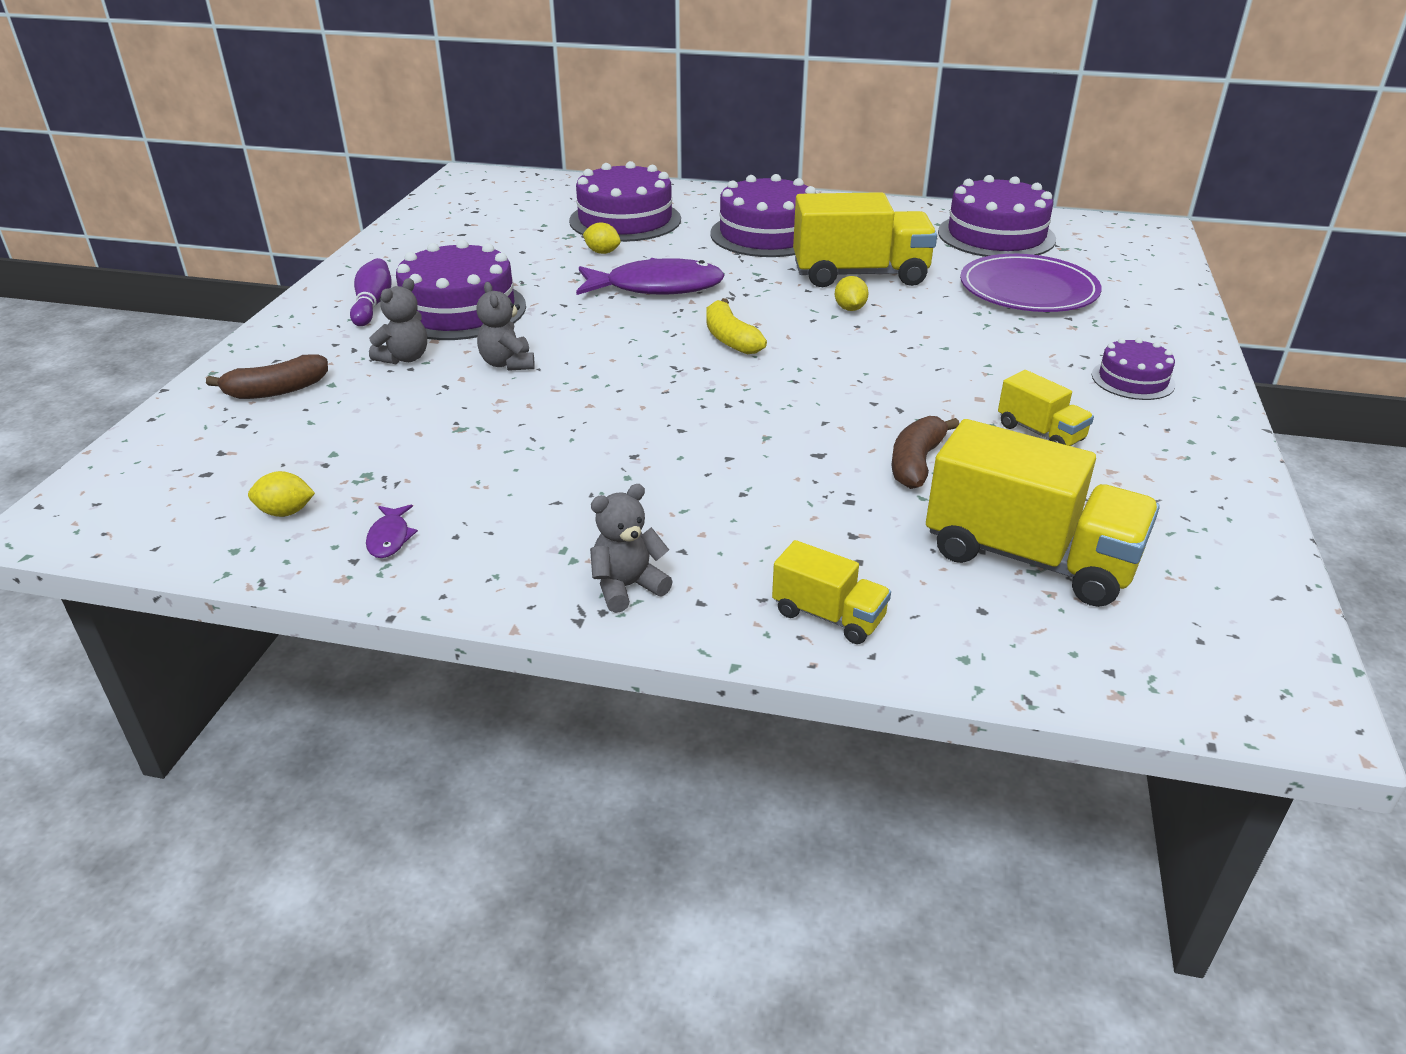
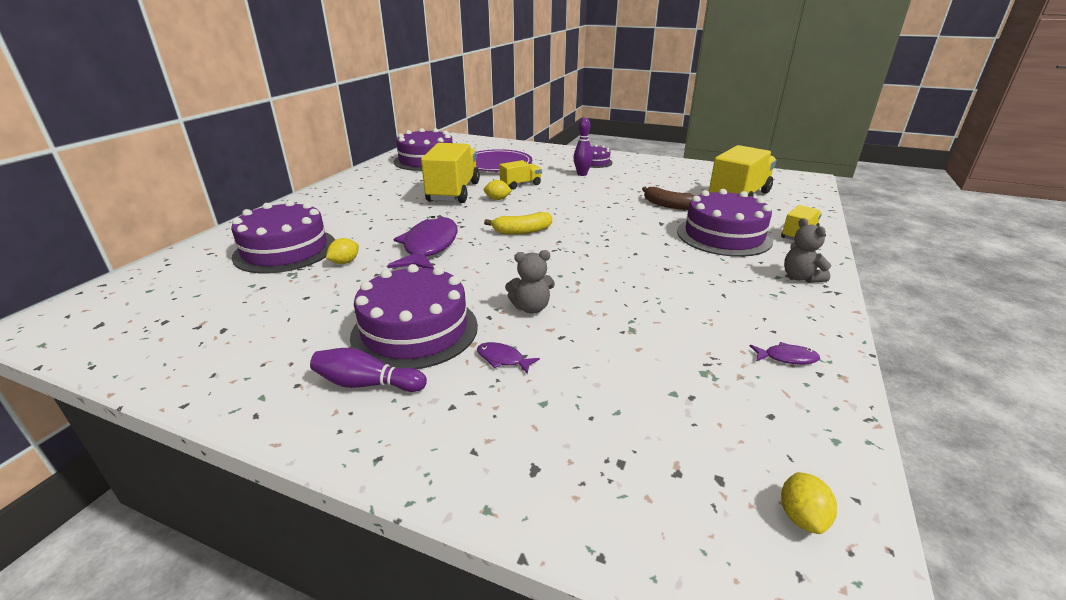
camera: 80 degrees left, 5 degrees down
brown banana [206,354,328,399] -> none
yellow lemon [248,471,315,517] -> yellow lemon moved to [781,472,837,534]
grey teddy bear [369,278,427,364] -> purple fish [477,342,540,374]
purple cake [710,174,816,257] -> purple cake moved to [677,189,773,257]
yellow truck [998,370,1094,446] -> yellow truck moved to [499,160,542,190]
none -> purple bowling pin [573,118,593,176]

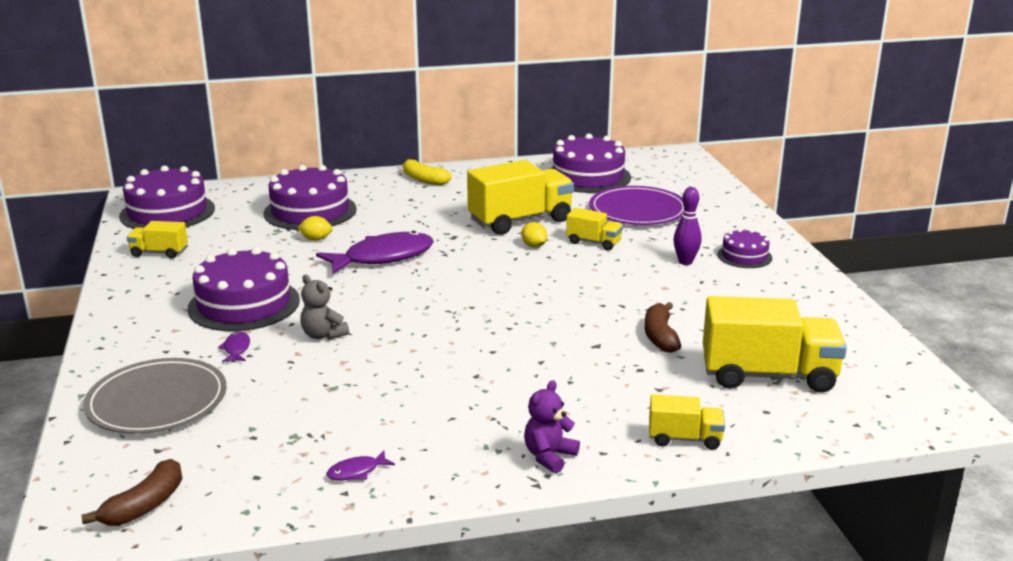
camera: 55 degrees right, 5 degrees down
purple bowling pin [310,348,427,392] -> none
yellow banana [484,212,552,234] -> yellow banana moved to [403,159,452,185]
purple cake [677,189,773,257] -> purple cake moved to [119,165,215,229]
purple fish [750,342,820,364] -> purple fish turned 90 degrees clockwise [326,450,395,480]
yellow lemon [781,472,837,534] -> brown banana [82,459,182,526]
grey teddy bear [784,218,831,283] -> purple teddy bear [524,380,580,474]
none -> grey plate [83,358,227,434]
none -> yellow truck [127,221,188,259]

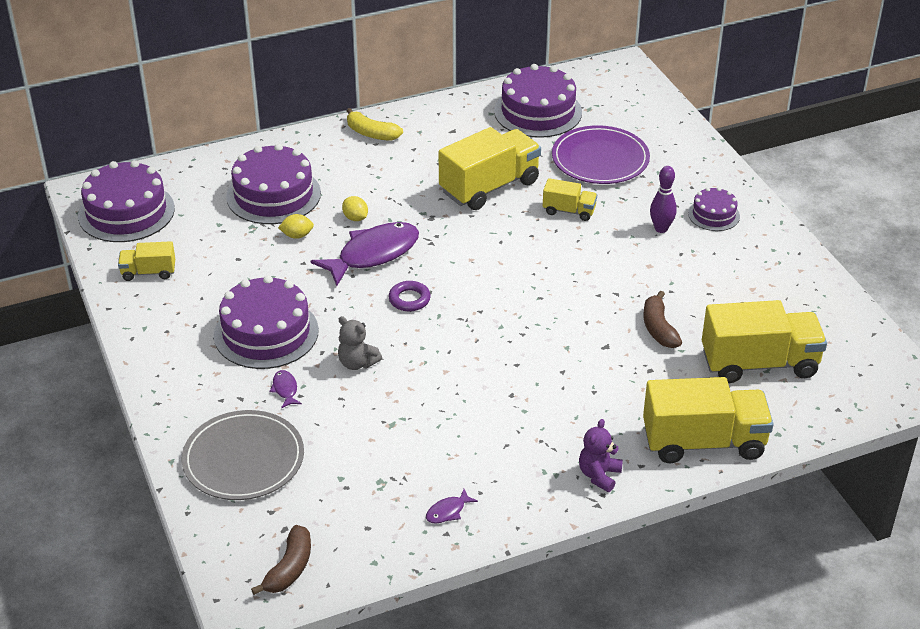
camera: 10 degrees left, 15 degrees up
yellow lemon [521,222,547,247] -> yellow lemon moved to [342,196,368,221]
yellow truck [649,394,725,450] -> yellow truck [643,377,773,463], size x1.97
none -> purple ring [389,281,431,312]

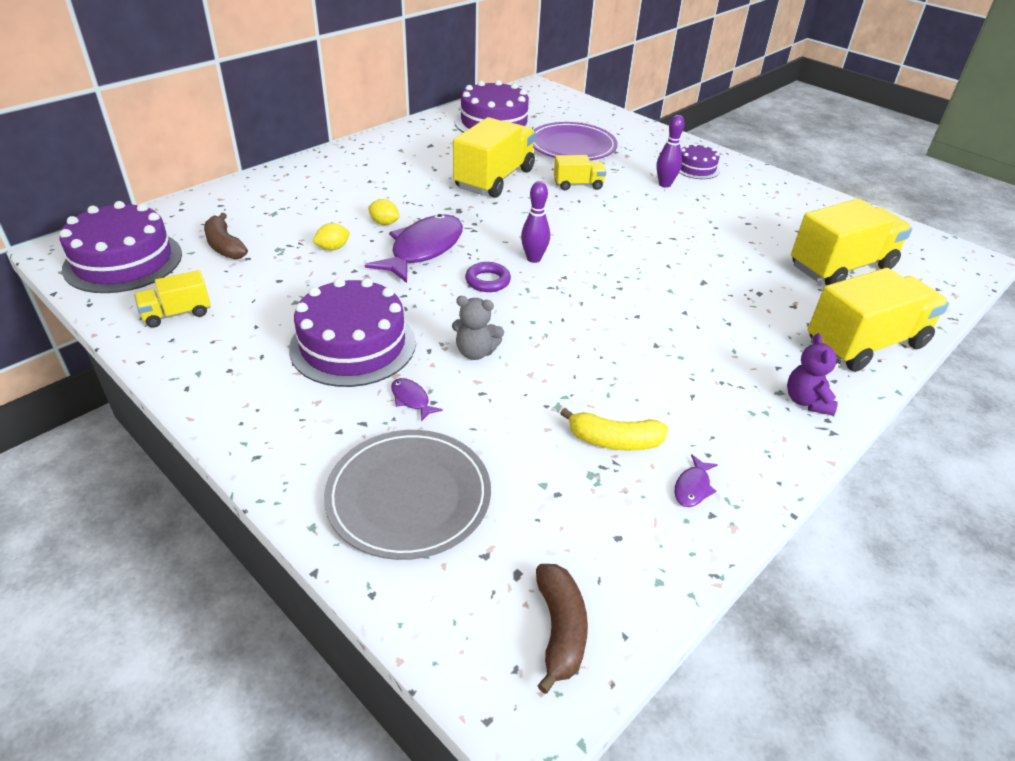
camera: 25 degrees left, 0 degrees up
purple cake [226,144,321,224] -> none
yellow banana [347,108,403,141] -> yellow banana moved to [560,408,668,451]
brown banana [644,291,682,348] -> brown banana moved to [204,213,248,259]
none -> purple bowling pin [521,181,550,263]

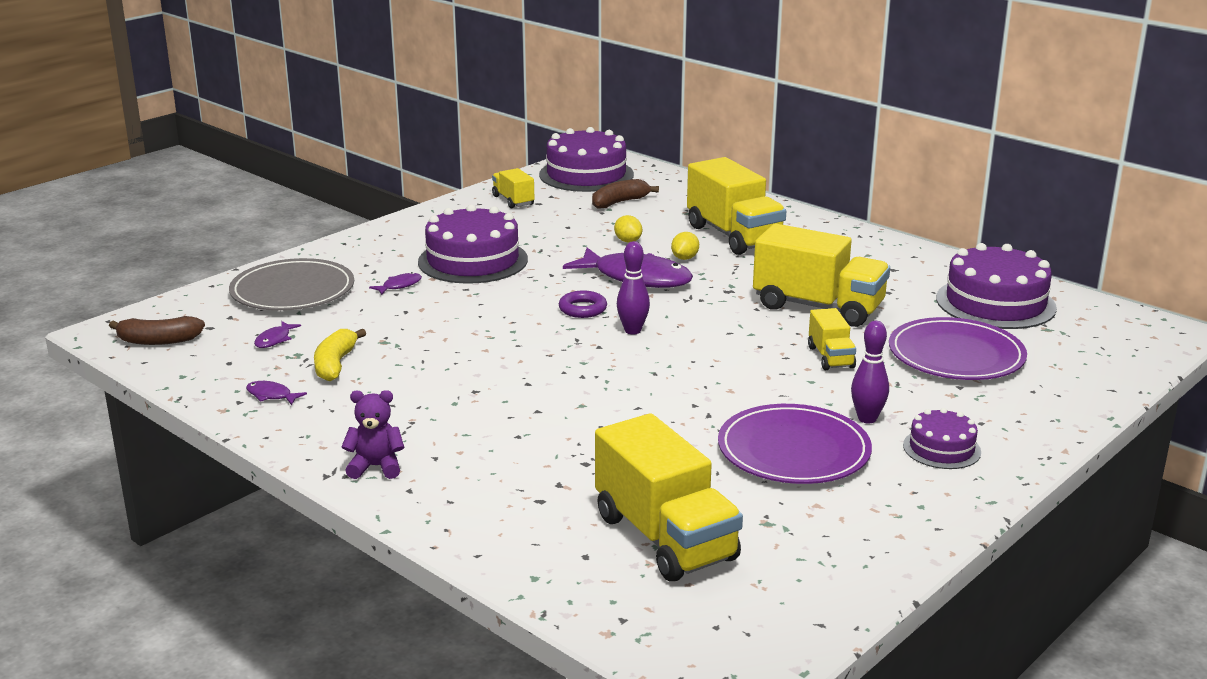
camera: 90 degrees right, 15 degrees down
grey teddy bear [452,296,504,360] -> none
yellow truck [808,268,949,372] -> yellow truck moved to [687,157,786,255]
none -> purple fish [254,321,301,348]
none -> purple plate [718,404,872,484]

